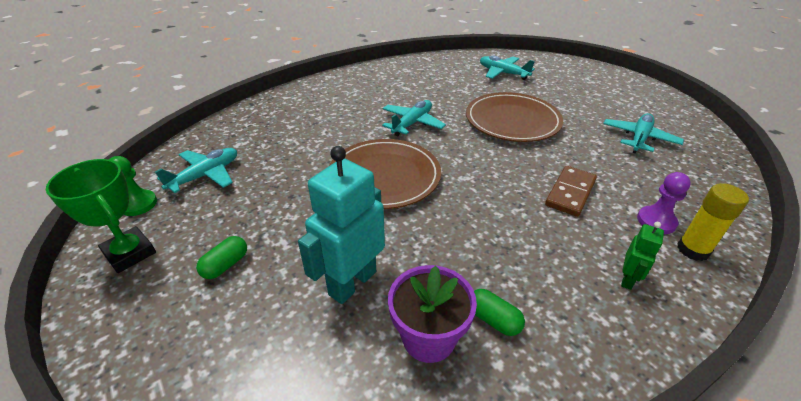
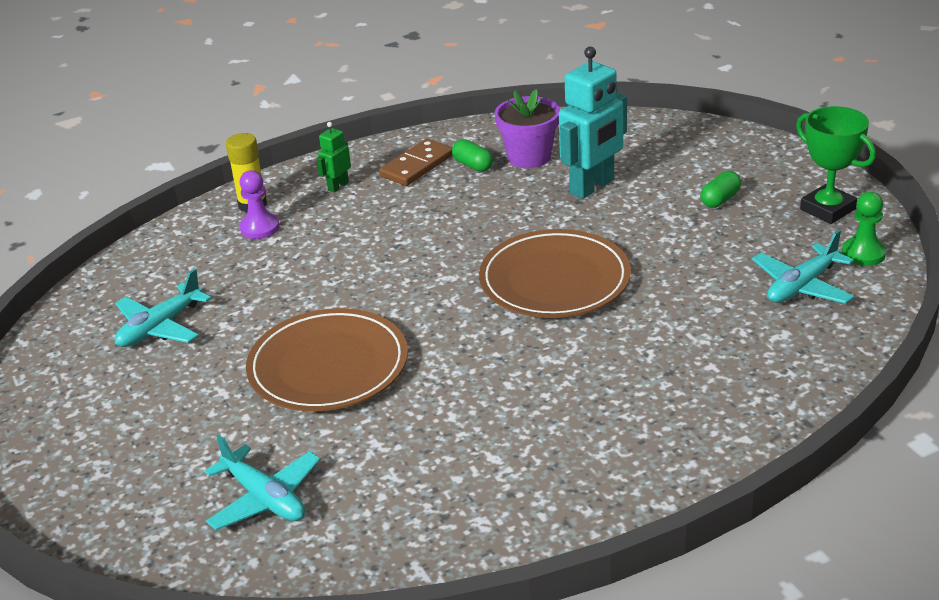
camera: 170 degrees left, 5 degrees down
turquoise plane [382,100,446,136] -> none
brown domino [545,166,597,217] -> brown domino moved to [379,139,453,186]

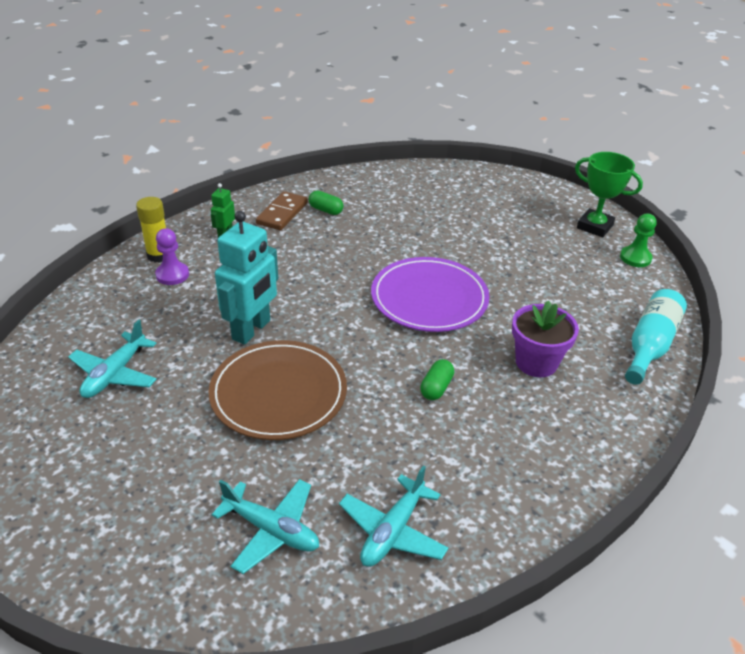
camera: 20 degrees left, 5 degrees up
brown plate [479,229,631,318] -> purple plate [371,257,490,332]
purple flower pot [494,90,560,168] -> purple flower pot moved to [512,301,579,377]
turquoise robot [559,47,627,199] -> turquoise robot moved to [215,211,278,345]
green capsule [700,171,741,208] -> green capsule moved to [420,359,454,400]
turquoise plane [752,230,854,304] -> turquoise plane moved to [339,465,449,567]
none -> turquoise bottle [625,289,687,385]

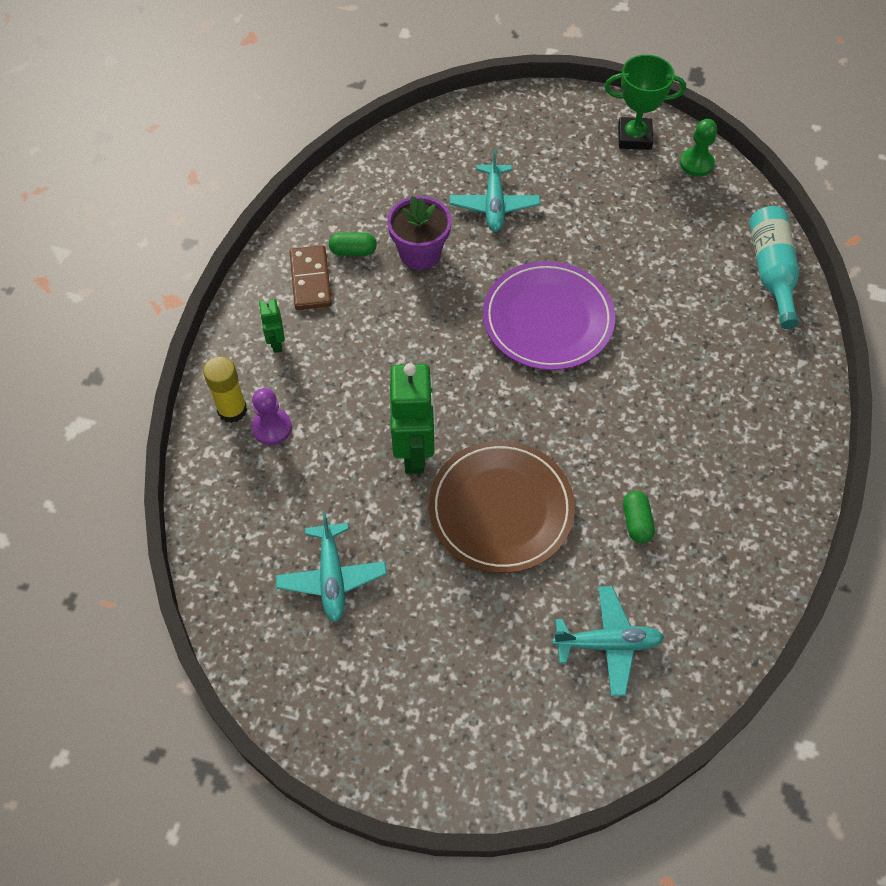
camera: 30 degrees left, 20 degrees up
turquoise robot [215,211,278,345] -> green robot [390,363,435,474]
turquoise plane [339,465,449,567] -> turquoise plane moved to [450,149,540,232]
green capsule [420,359,454,400] -> green capsule moved to [623,491,655,543]
purple flower pot [512,301,579,377] -> purple flower pot moved to [387,196,451,270]

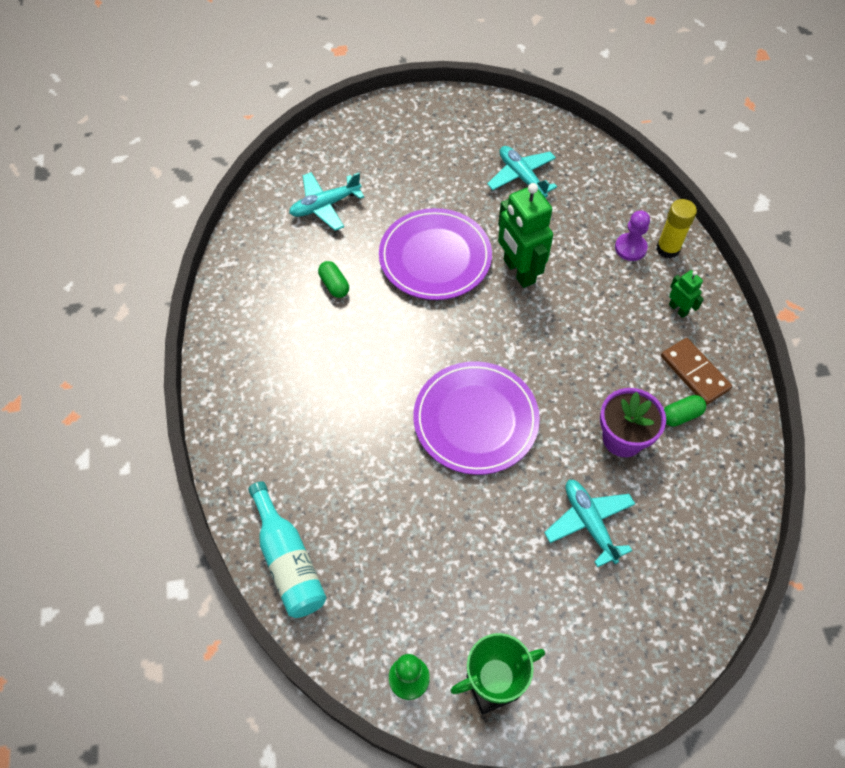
camera: 155 degrees right, 0 degrees up
brown plate [429,440,575,573] -> purple plate [379,208,492,300]

